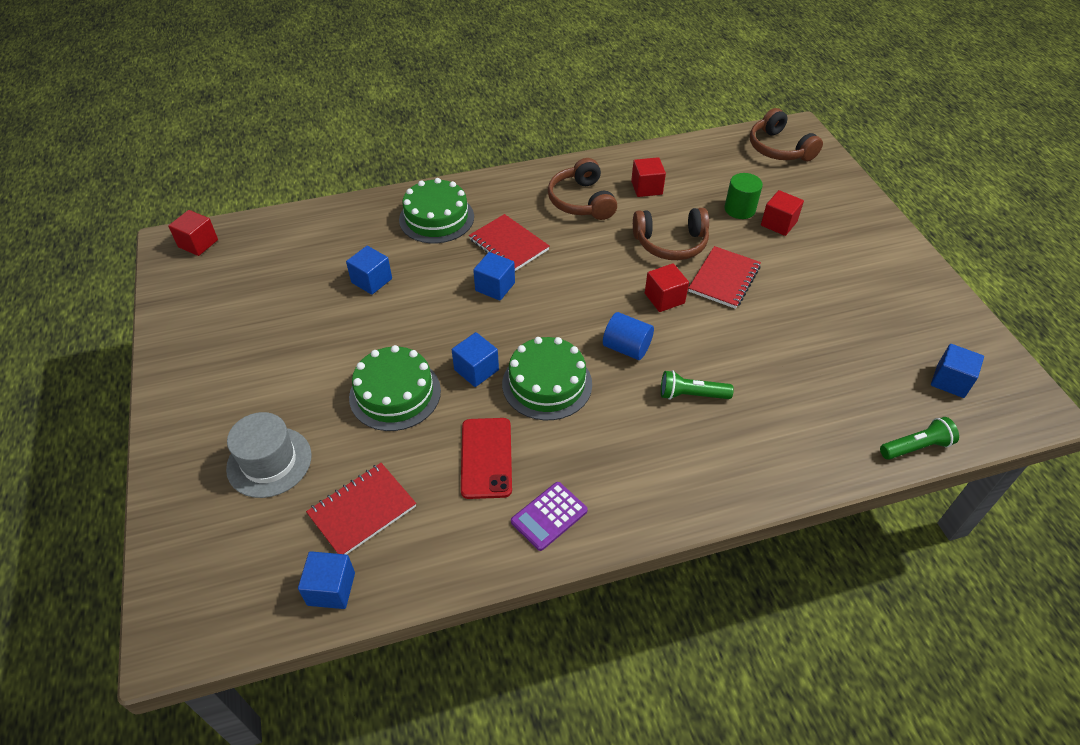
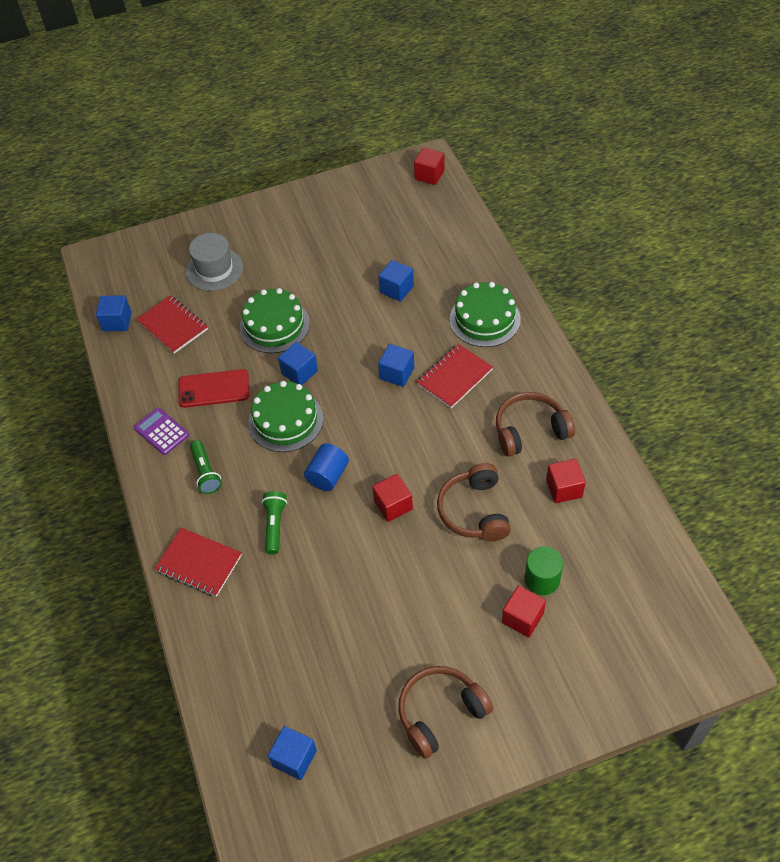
camera: 90 degrees right, 5 degrees up
red notebook [688,246,761,309] -> red notebook moved to [154,528,242,597]
brown headphones [750,108,823,161] -> brown headphones moved to [398,666,493,759]
green flashlight [880,417,959,460] -> green flashlight moved to [190,440,222,494]

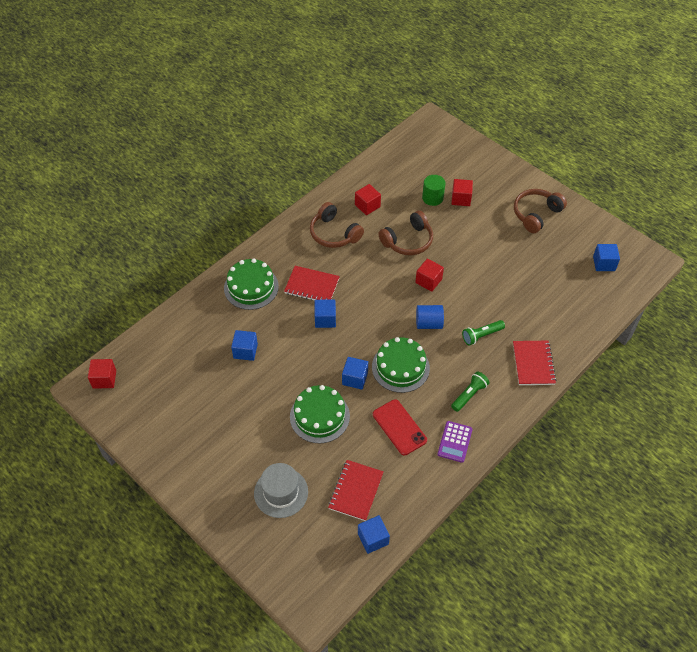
camera: 120 degrees left, 0 degrees up
brown headphones [398,666,493,759] -> brown headphones turned 105 degrees clockwise [514,189,567,233]

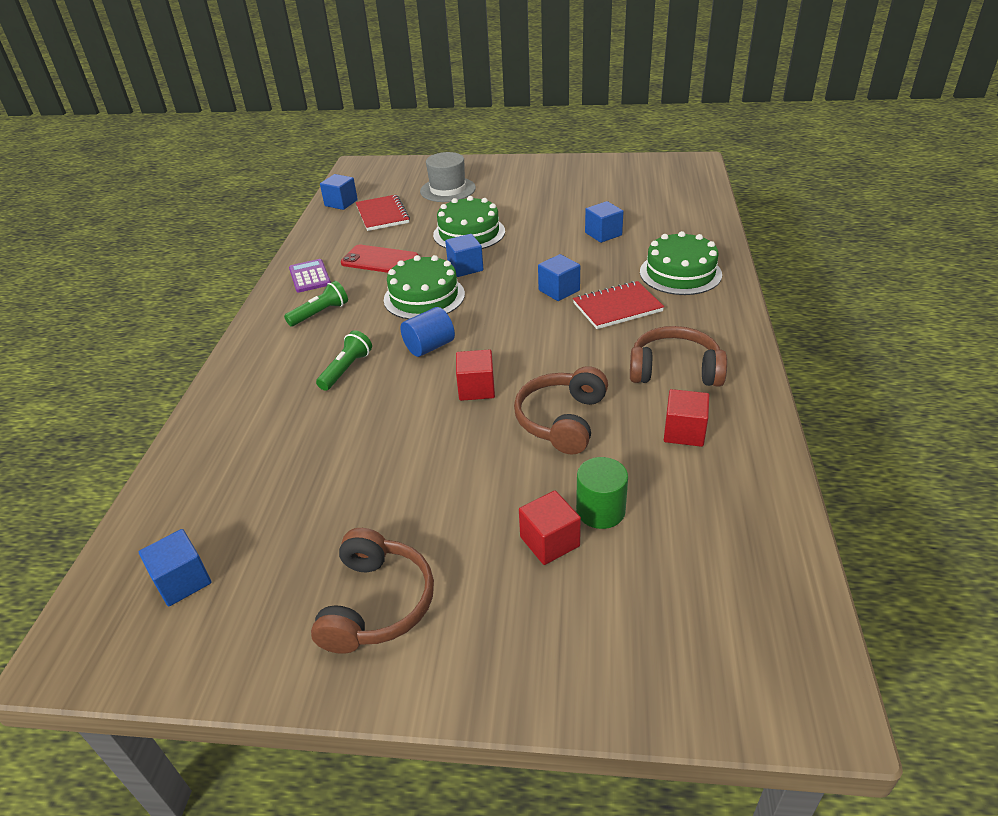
camera: 145 degrees right, 15 degrees down
red cube [88,359,116,389] -> none
green flashlight [451,371,490,412] -> green flashlight turned 135 degrees counterclockwise [284,281,348,326]
red notebook [513,341,556,385] -> none

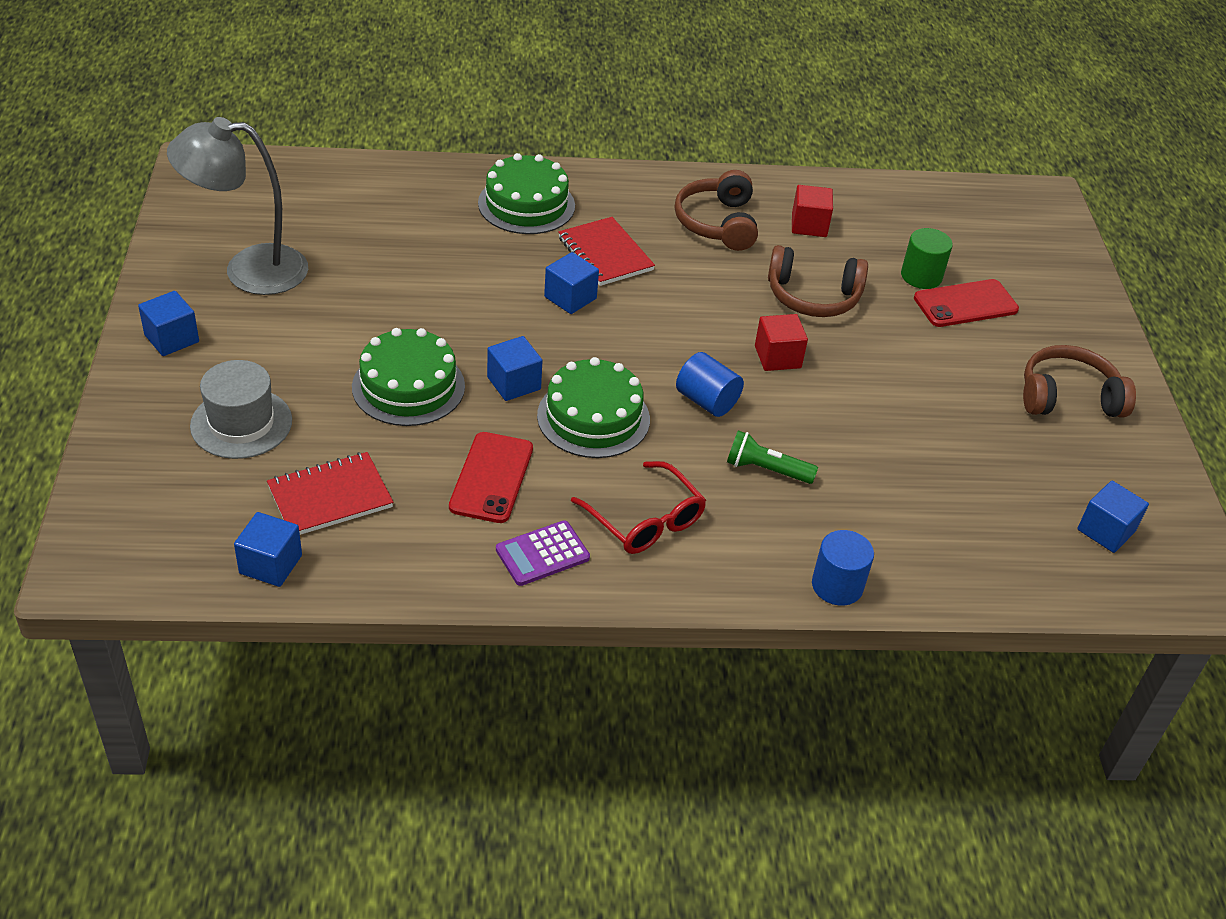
camera: 105 degrees left, 5 degrees up
green flashlight [284,281,348,326] -> red glasses [571,461,706,554]
red cube [519,491,581,565] -> red phone [914,279,1019,327]
blue cube [585,201,624,243] -> blue cube moved to [138,291,199,356]
none -> grey lamp [167,117,308,295]
none -> blue cylinder [812,530,874,606]

